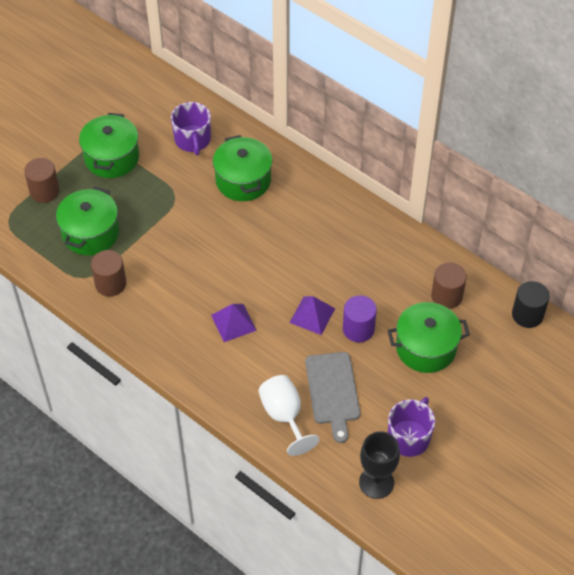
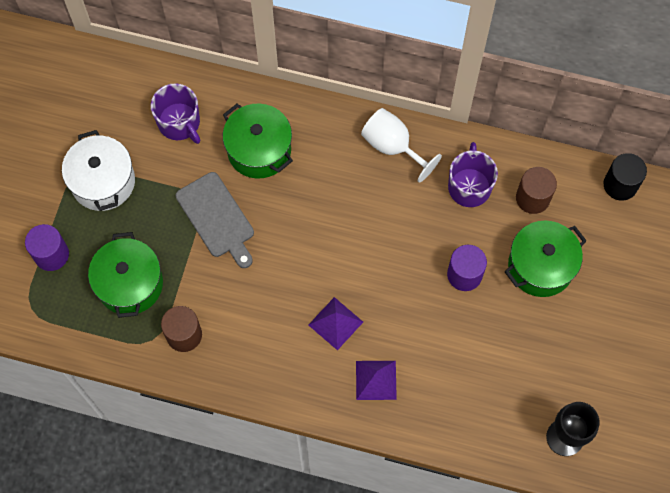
camera: 25 degrees left, 15 degrees up
brown cylinder [24,158,60,203] -> purple cylinder [25,224,69,271]
green pot [79,113,139,178] -> white pot [62,130,135,211]
white goblet [258,375,319,456] -> white goblet moved to [361,108,442,183]
purple pyramid [289,296,335,335] -> purple pyramid moved to [356,361,397,400]
grey cutting board [305,352,360,443] -> grey cutting board moved to [176,172,254,268]
purple mug [388,397,435,457] -> purple mug moved to [448,142,498,207]

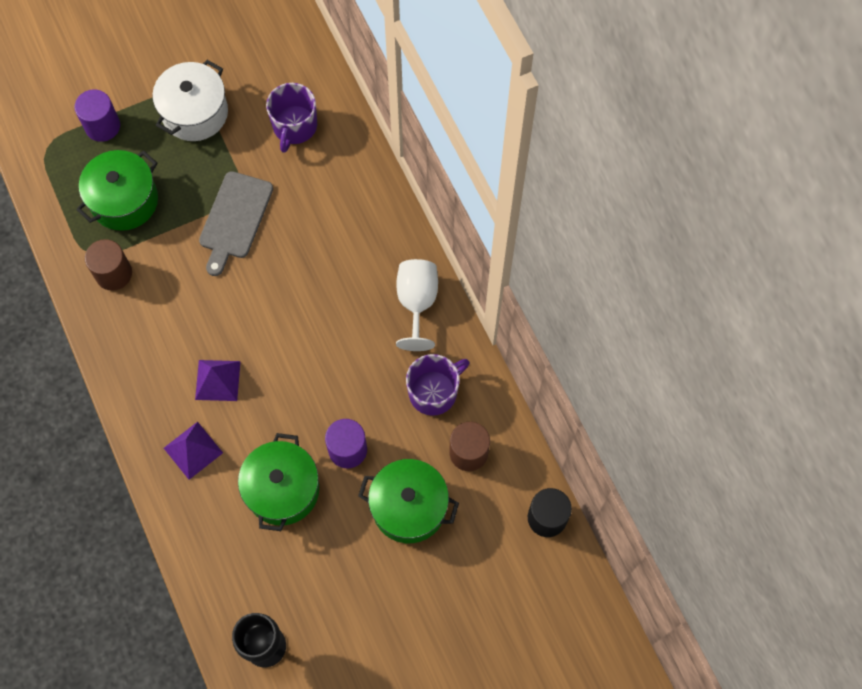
camera: 50 degrees right, 0 degrees up
green pot [223,104,293,179] -> green pot moved to [238,433,319,531]

